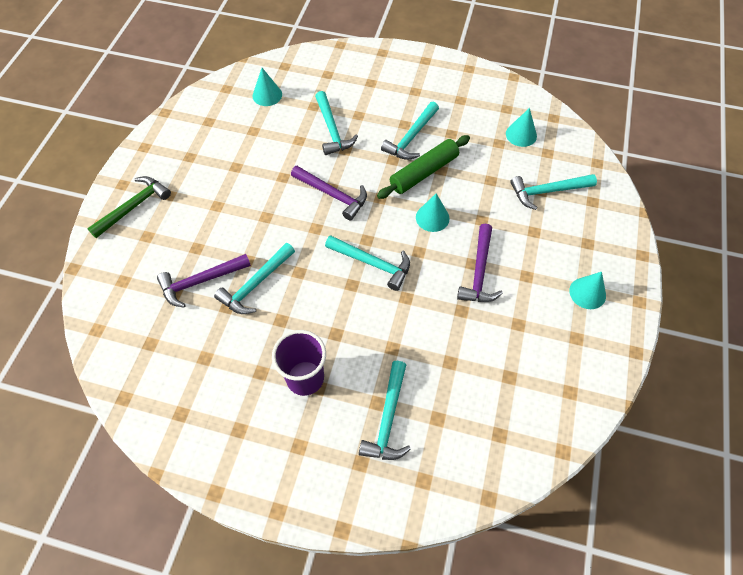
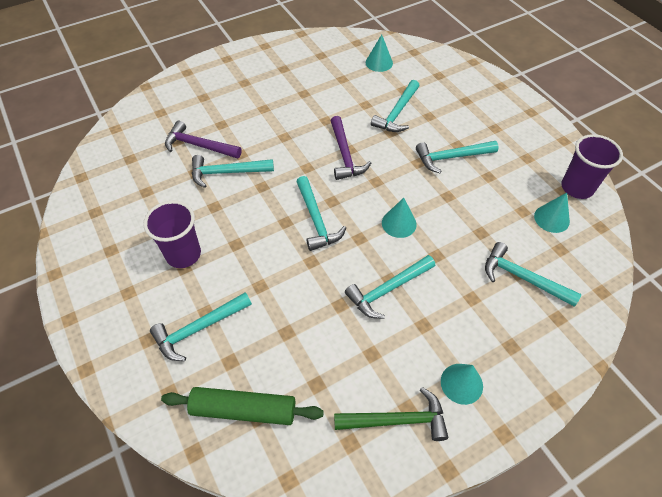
camera: 45 degrees right, 5 degrees down
green hammer [87,176,171,238] -> green hammer moved to [334,387,448,441]
green rolling pin [377,135,470,199] -> green rolling pin moved to [161,387,324,425]
purple hammer [457,224,503,302] -> turquoise hammer [345,255,435,319]
none -> purple cup [561,134,623,199]

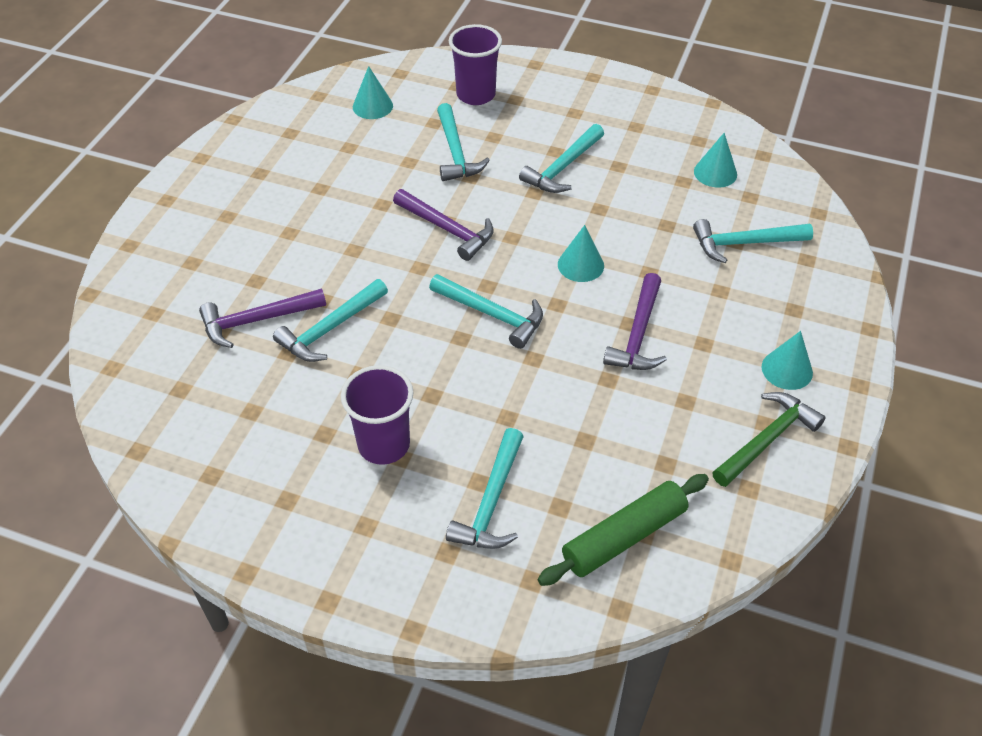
camera: 40 degrees left, 5 degrees down
turquoise hammer [345,255,435,319] -> purple hammer [603,273,667,370]
purple cup [561,134,623,199] -> purple cup moved to [449,24,502,105]

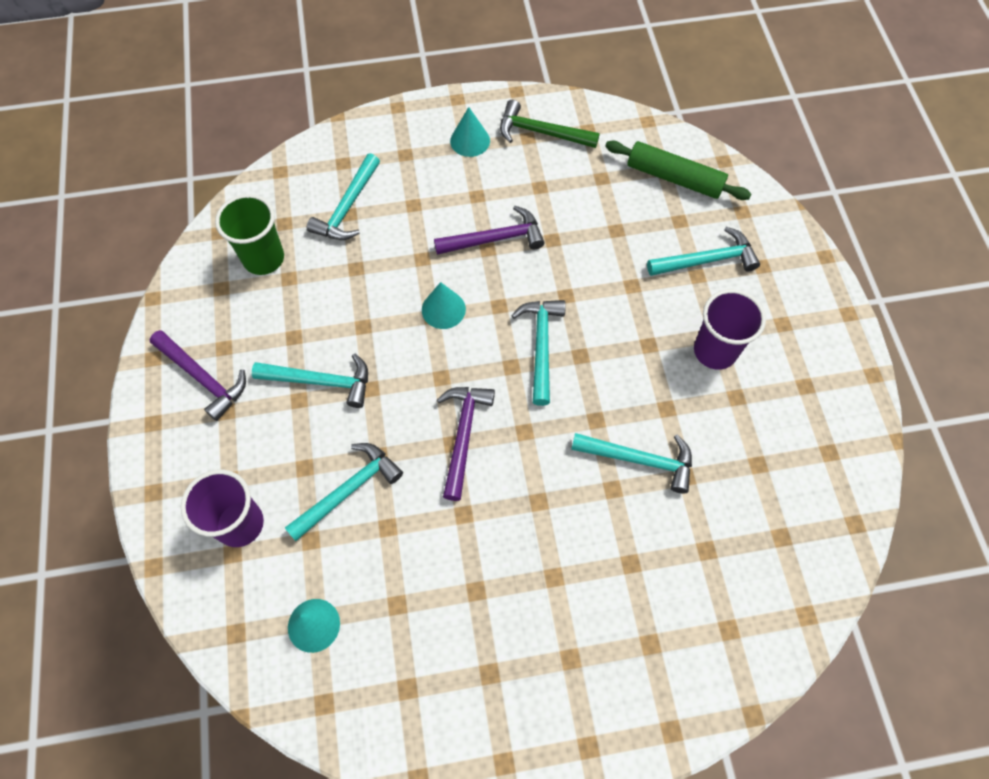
camera: 120 degrees left, 15 degrees up
purple hammer [199,288,326,348] -> purple hammer moved to [149,330,246,421]
turquoise hammer [693,219,813,263] -> turquoise hammer turned 60 degrees clockwise [307,153,380,240]
turquoise cone [694,133,737,188] -> green cup [215,194,284,275]

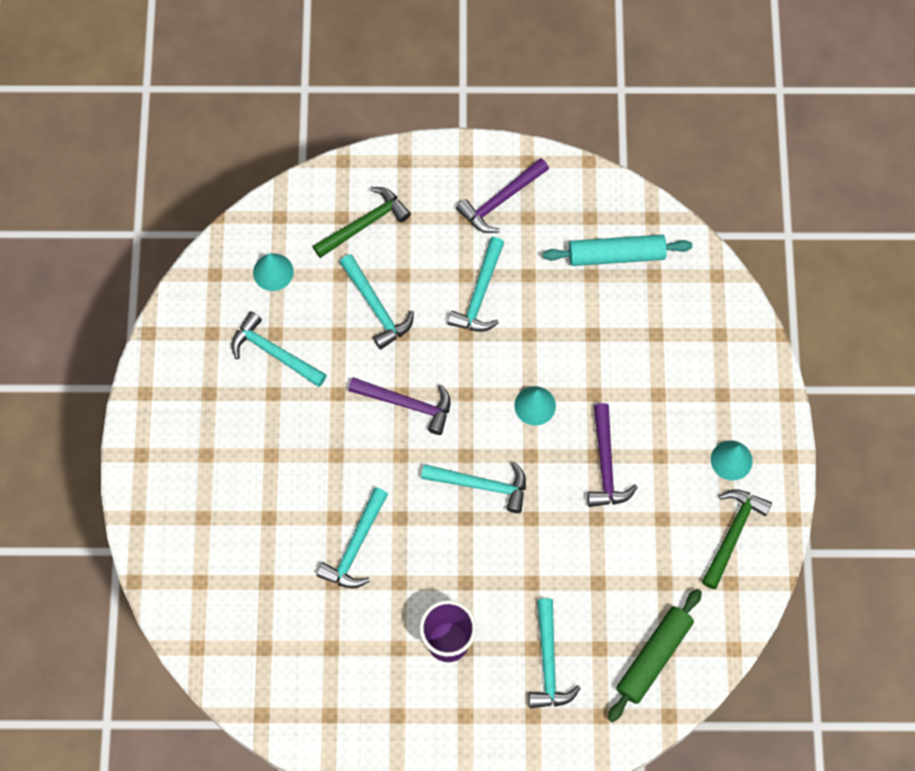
camera: 100 degrees right, 5 degrees up
purple cup [181,470,264,547] -> green hammer [313,187,411,258]
green cup [215,194,284,275] -> turquoise rolling pin [543,235,692,266]
turquoise hammer [307,153,380,240] -> turquoise hammer moved to [231,311,327,387]

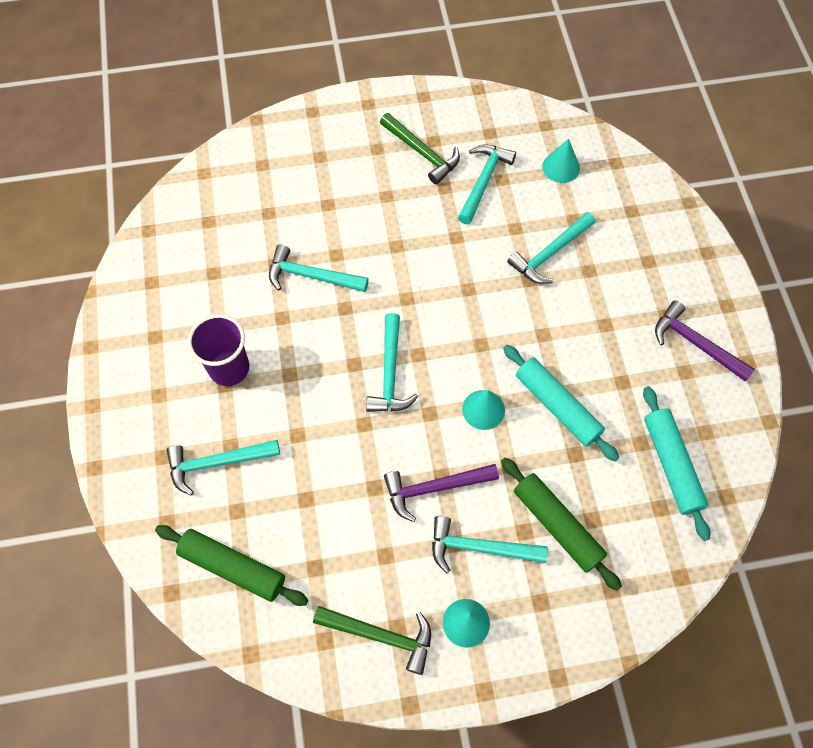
camera: 80 degrees right, 5 degrees down
green hammer [313,187,411,258] -> green hammer moved to [380,113,460,184]
purple hammer [348,377,451,435] -> none
turquoise hammer [447,237,504,332] -> turquoise hammer moved to [432,516,548,573]
none -> green rolling pin [501,457,622,591]
none -> turquoise rolling pin [503,345,619,461]

